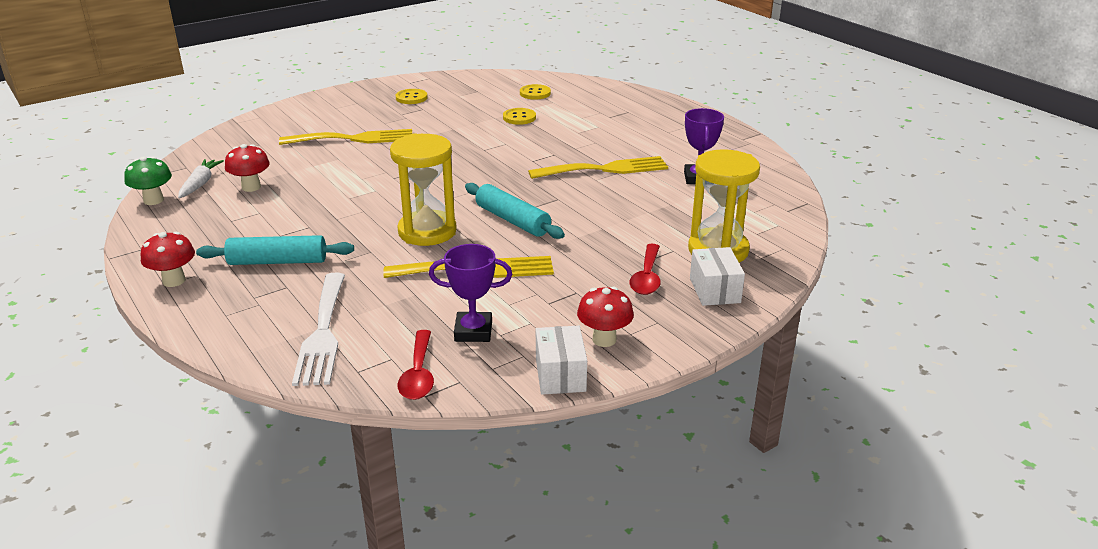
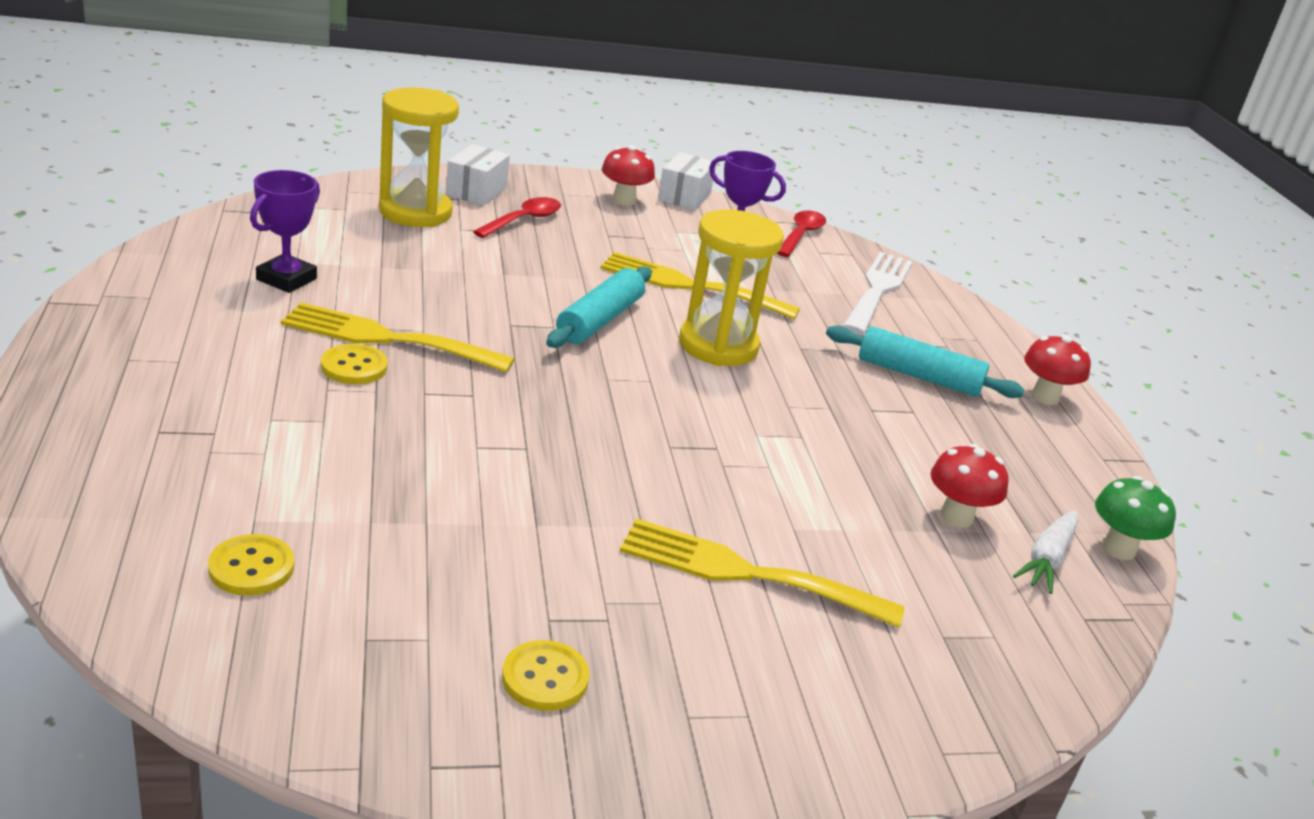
camera: 160 degrees left, 0 degrees up
turquoise rolling pin [465,183,565,239] -> turquoise rolling pin turned 45 degrees clockwise [547,266,652,348]
yellow button [503,108,536,125] -> yellow button moved to [321,344,388,384]

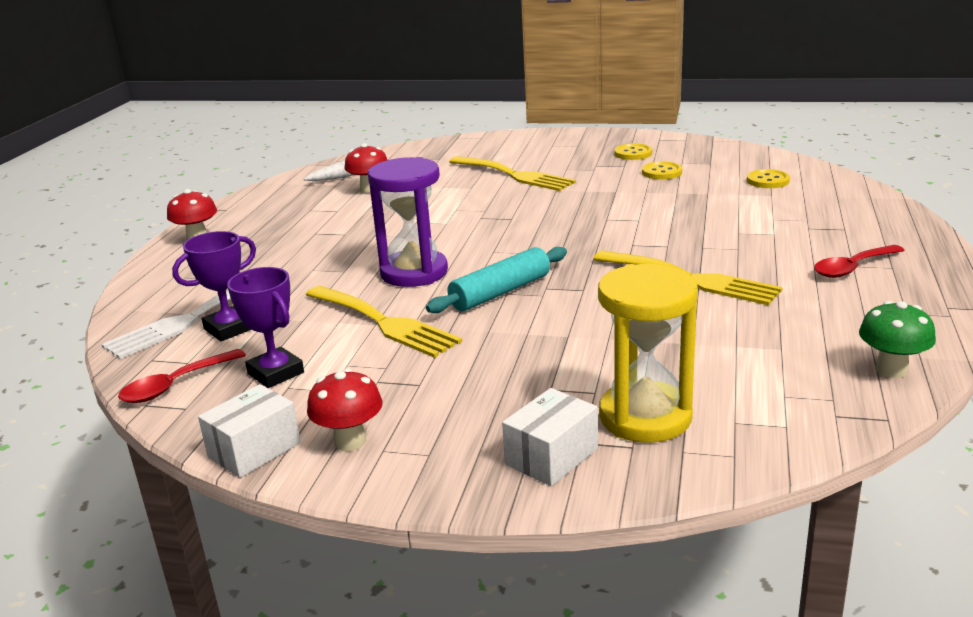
camera: 150 degrees left, 5 degrees down
purple trophy [250,170,320,293] -> purple trophy moved to [172,231,256,341]
yellow button [321,344,388,384] -> yellow button moved to [642,162,682,180]
red spoon [473,197,561,238] -> red spoon moved to [814,245,905,278]
yellow hourglass [679,210,784,366] -> purple hourglass [368,157,448,287]
turquoise rolling pin [826,325,1025,398] -> none
green mushroom [1095,476,1176,560] -> green mushroom moved to [859,301,936,378]

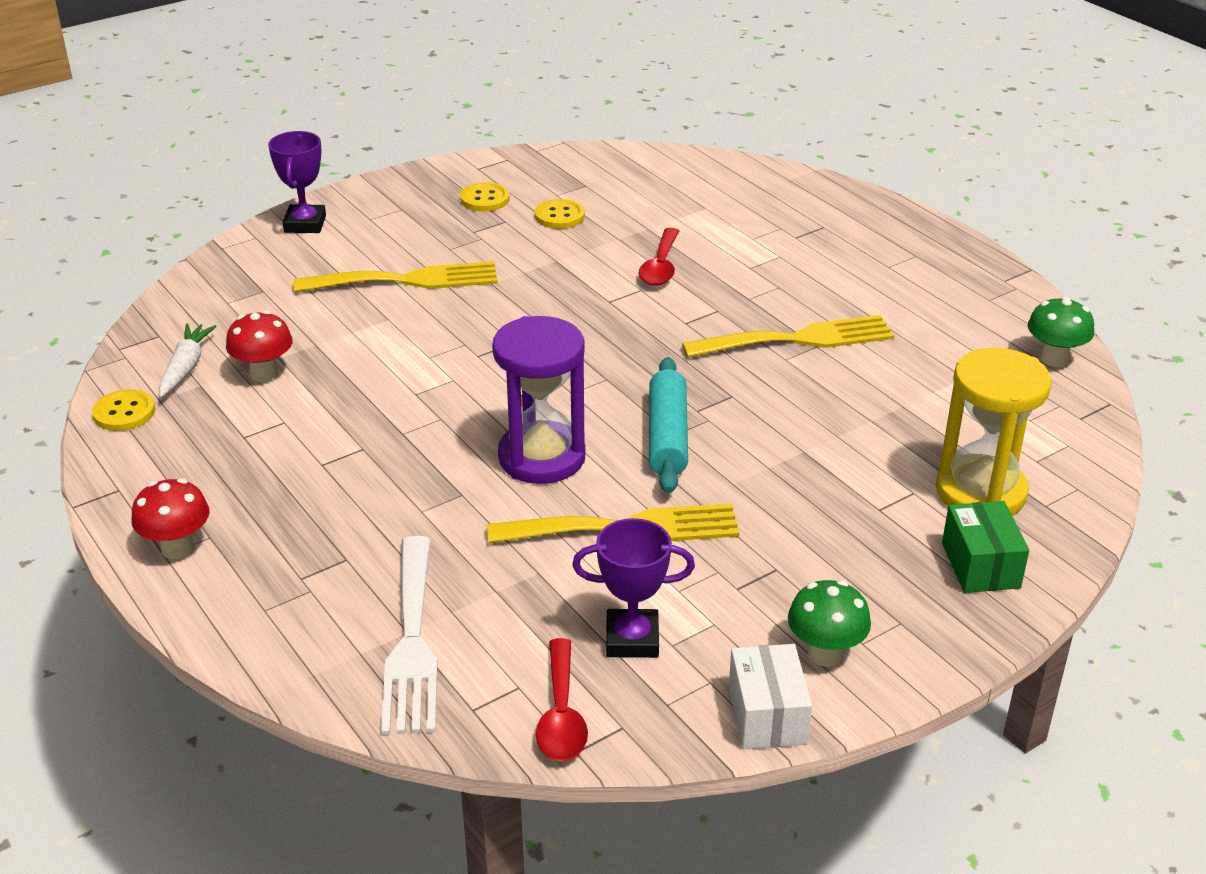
camera: 50 degrees left, 10 degrees up
purple trophy [172,231,256,341] -> purple trophy moved to [268,131,326,233]
red mushroom [307,368,383,451] -> green mushroom [788,580,871,667]
white box [502,388,598,486] -> green box [942,501,1029,593]
yellow button [747,169,790,188] -> yellow button moved to [92,389,155,431]
red spoon [814,245,905,278] -> red spoon moved to [639,228,679,286]

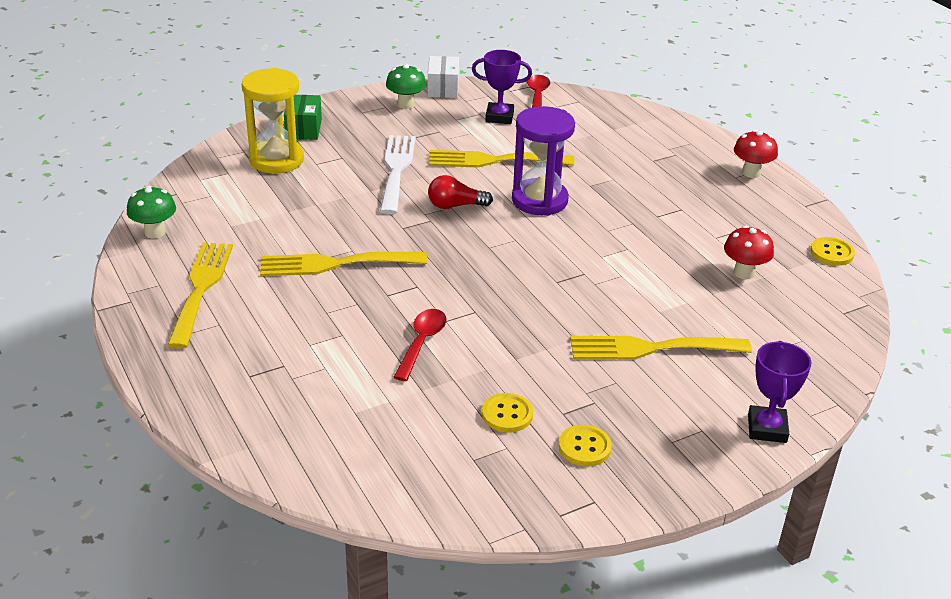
camera: 175 degrees left, 0 degrees up
white carrot [159,324,217,398] -> none
white fork [381,536,438,735] -> white fork moved to [380,135,416,215]
turquoise rolling pin [649,357,688,493] -> red light bulb [428,175,493,209]
none -> yellow fork [167,243,233,349]

